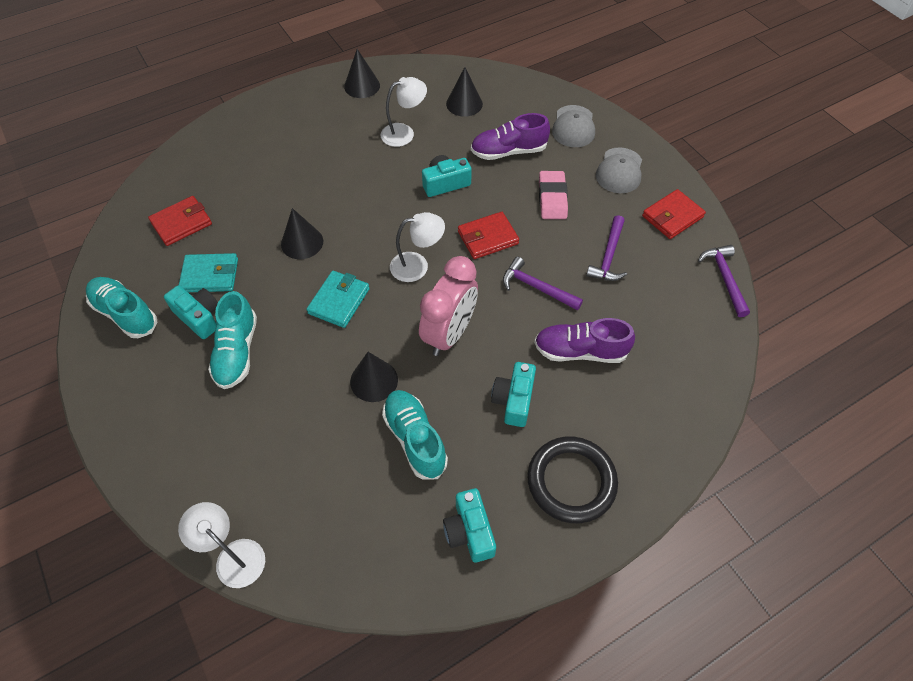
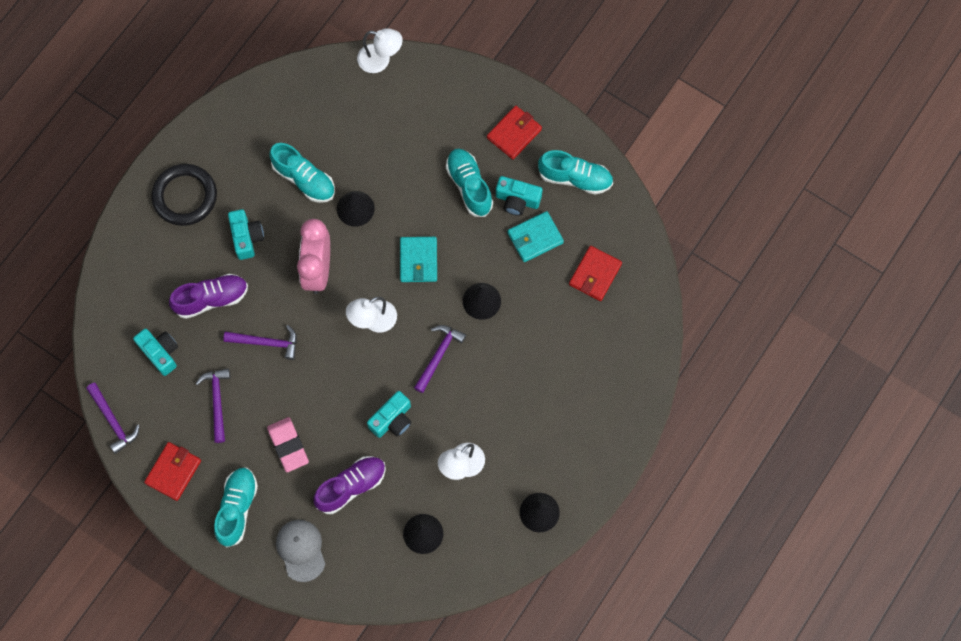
camera: 155 degrees right, 15 degrees up
turquoise camera [443,488,496,562] -> turquoise camera moved to [133,329,178,376]
red wallet [458,212,519,259] -> red wallet moved to [487,106,542,159]
grey cap [596,147,642,193] -> turquoise shoe [214,467,258,548]
none -> purple hammer [414,325,466,393]

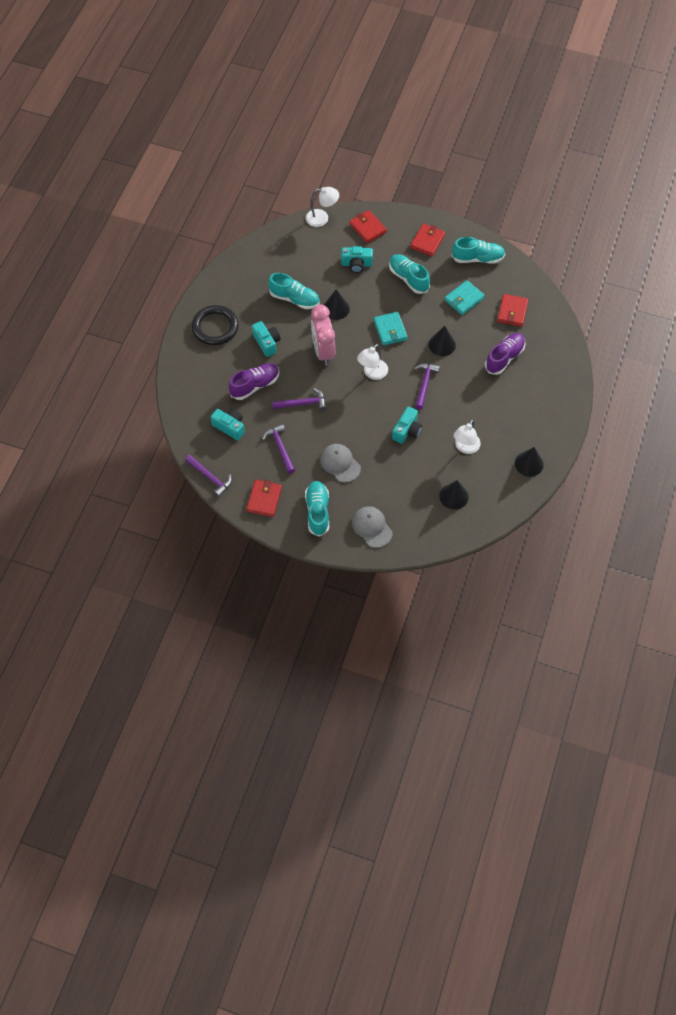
camera: 15 degrees left, 10 degrees down
pink eraser [267,417,309,472] -> grey cap [320,444,361,482]
purple shoe [313,456,386,514] -> purple shoe moved to [485,333,526,375]
turquoise camera [496,176,542,216] -> turquoise camera moved to [341,246,373,273]
none -> red wallet [349,210,387,243]

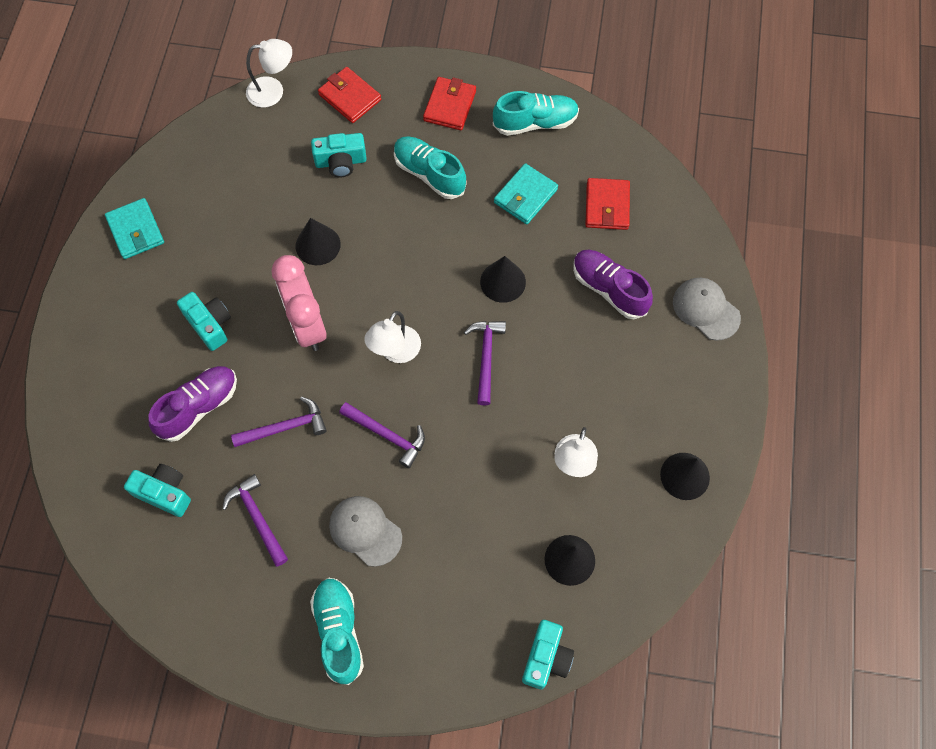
camera: 10 degrees left, 5 degrees up
purple hammer [185,455,232,497] -> purple hammer moved to [339,402,425,468]
black ring [192,305,239,345] -> none
red wallet [246,480,282,517] -> none
turquoise shoe [268,273,320,309] -> none
grey cap [352,506,392,548] -> grey cap moved to [673,278,741,340]
turquoise wallet [374,312,408,346] -> turquoise wallet moved to [105,198,164,259]
turquoise camera [392,407,422,444] -> turquoise camera moved to [522,620,574,689]
purple shoe [485,333,526,375] -> purple shoe turned 75 degrees counterclockwise [573,250,653,319]

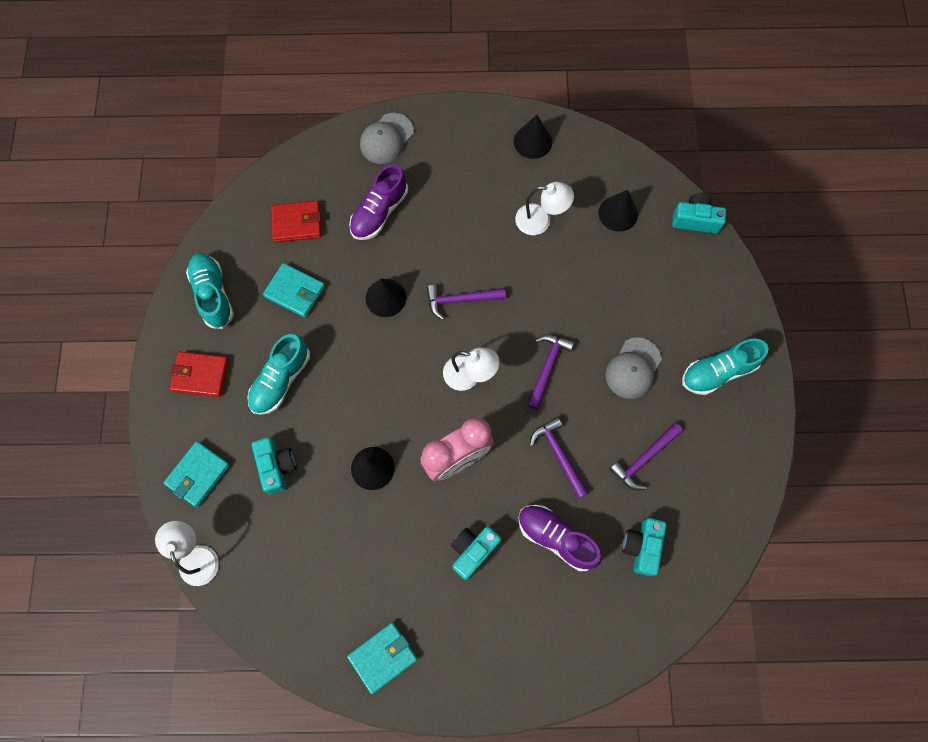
camera: 100 degrees left, 5 degrees up
red wallet [318,67,381,123] -> turquoise wallet [163,441,230,507]

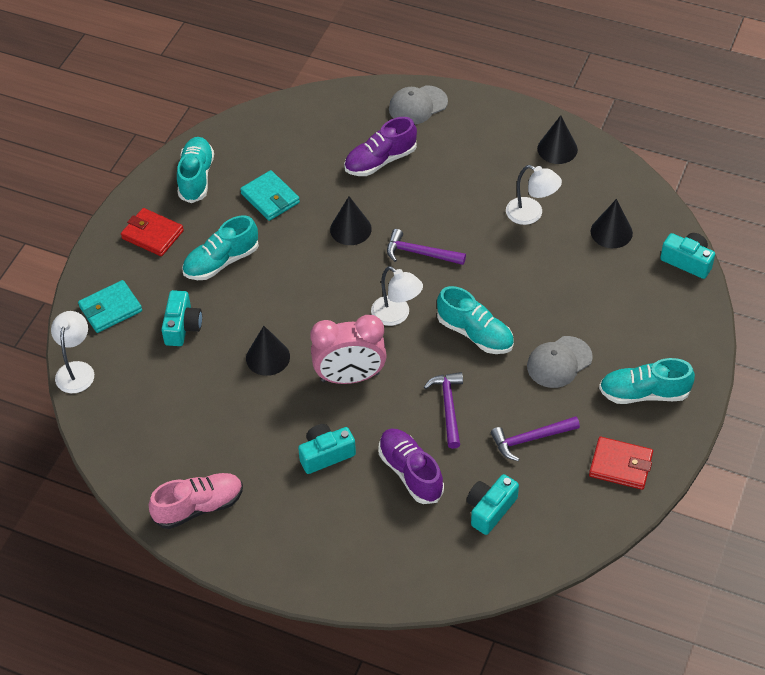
camera: 25 degrees right, 20 degrees down
red wallet [271,201,322,242] -> red wallet moved to [589,437,653,490]
turquoise wallet [347,622,418,694] -> pink shoe [149,473,243,529]
purple hammer [527,334,574,410] -> turquoise shoe [437,286,514,354]

